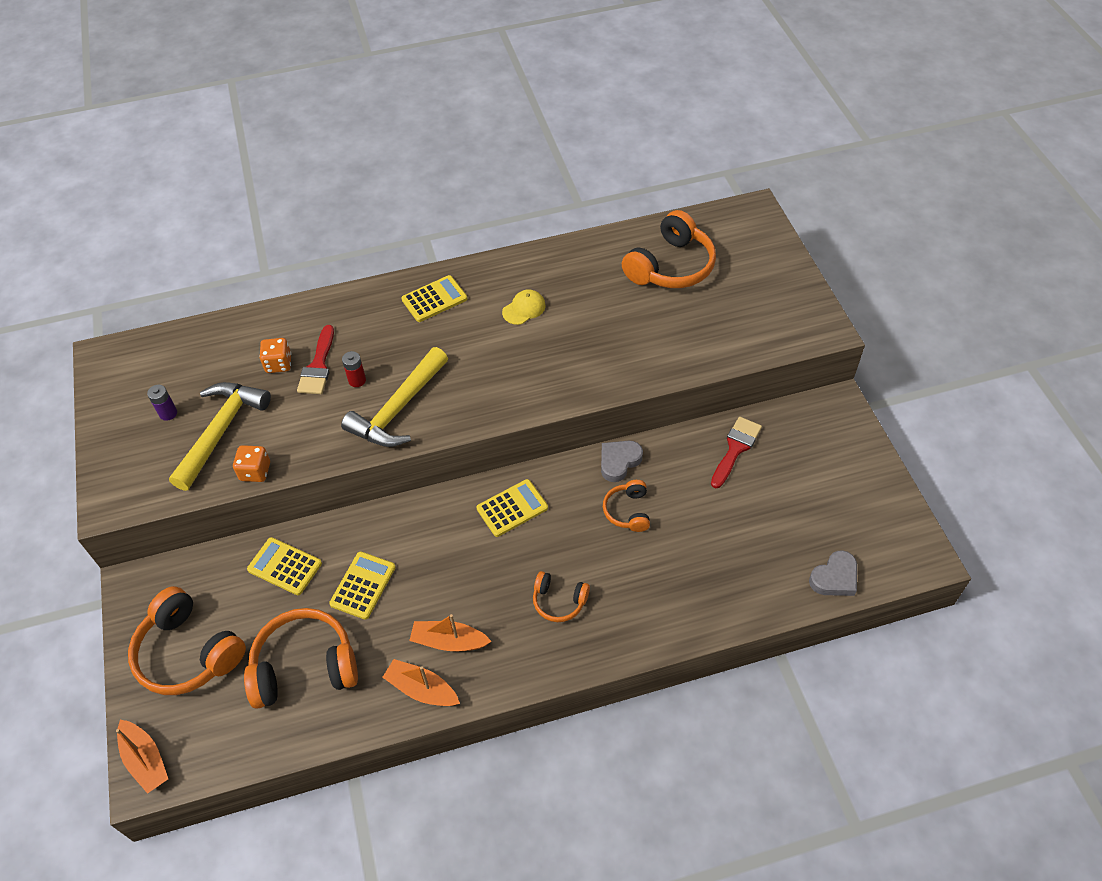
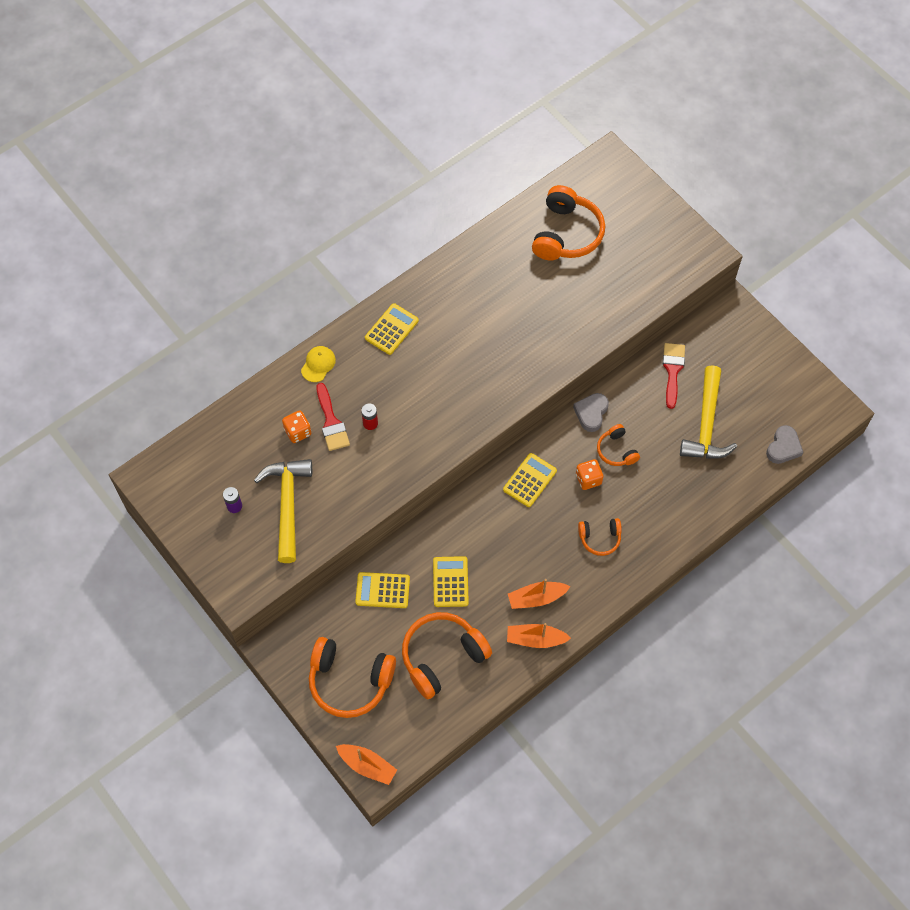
camera: 25 degrees left, 10 degrees up
orange dice [233,445,270,482] -> orange dice moved to [576,459,604,490]
yellow hammer [341,347,448,447] -> yellow hammer moved to [680,365,737,459]
yellow cap [502,289,546,325] -> yellow cap moved to [301,346,336,382]

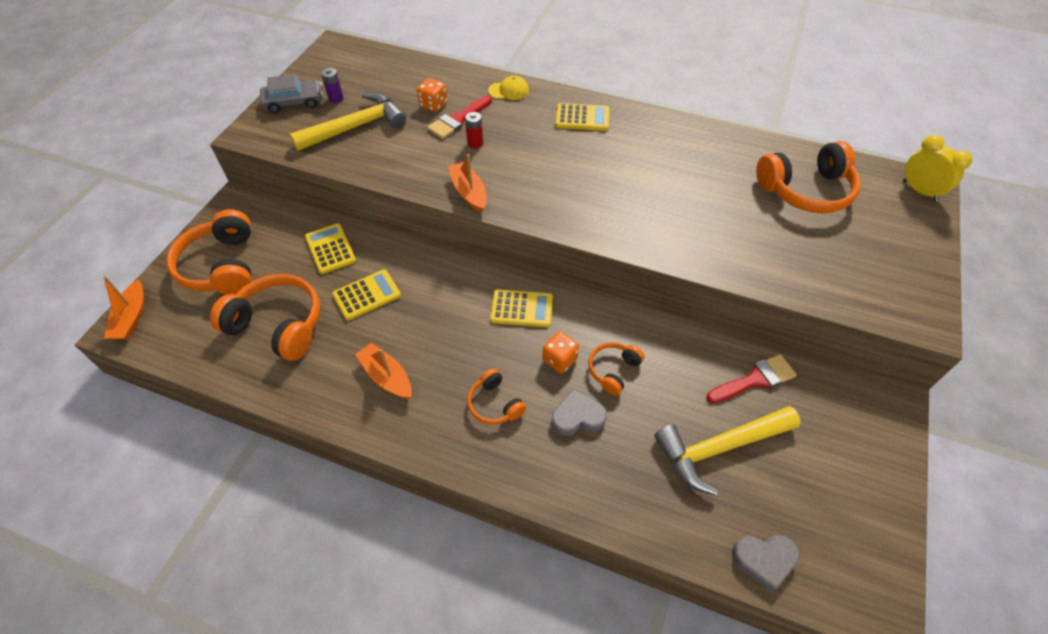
camera: 60 degrees right, 10 degrees down
orange boat [507,623,571,648] -> orange boat moved to [448,154,487,213]
grey heart [573,393,609,432] -> grey heart moved to [552,389,607,436]
none -> grey car [260,74,323,113]
none -> yellow clock [903,135,972,202]

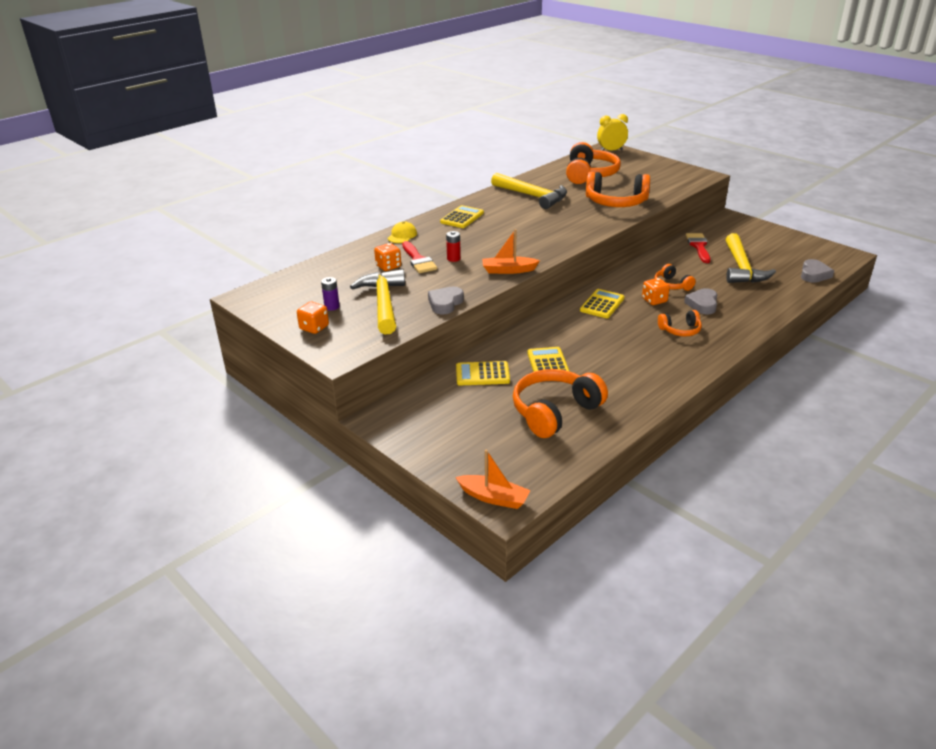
camera: 65 degrees left, 20 degrees down
orange headphones [166,209,252,295] -> orange headphones moved to [586,172,650,207]
grey car [260,74,323,113] -> orange dice [297,302,329,334]
orange boat [355,343,412,399] -> none
none -> grey heart [428,286,464,315]
none -> yellow hammer [491,173,567,209]

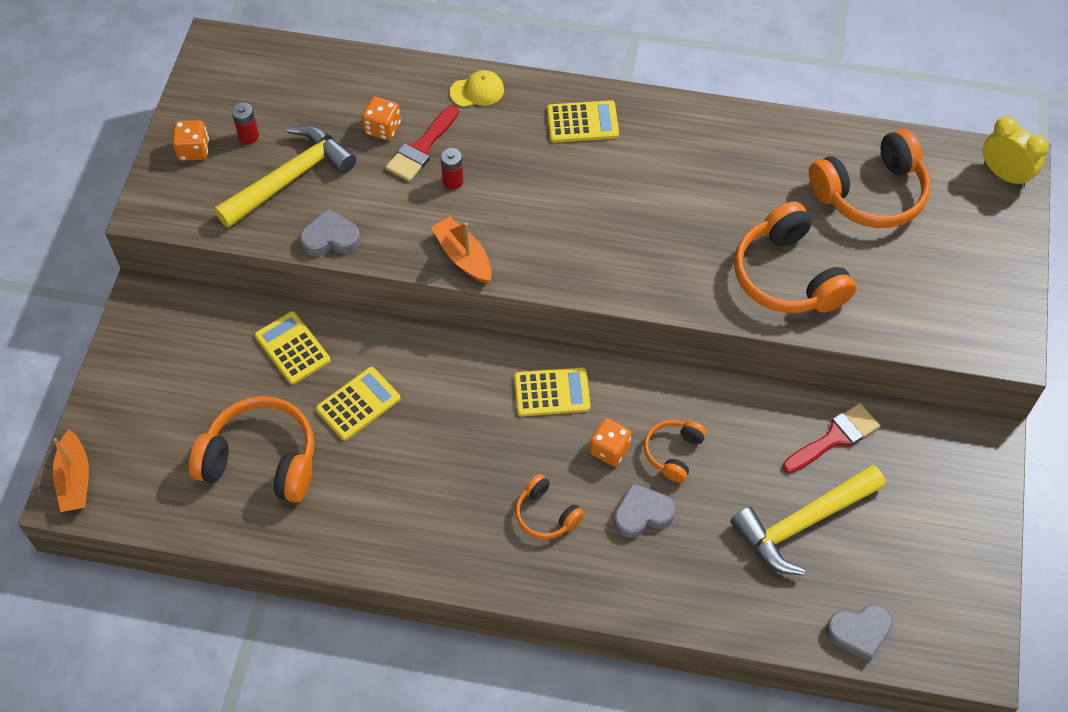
camera: 55 degrees right, 25 degrees up
purple battery [321,277,340,311] -> red battery [232,103,259,144]
yellow hammer [491,173,567,209] -> none

